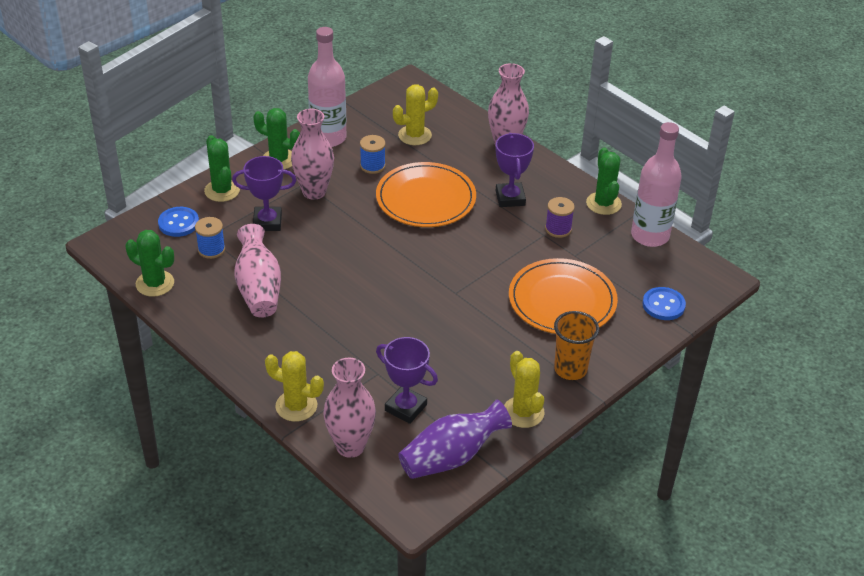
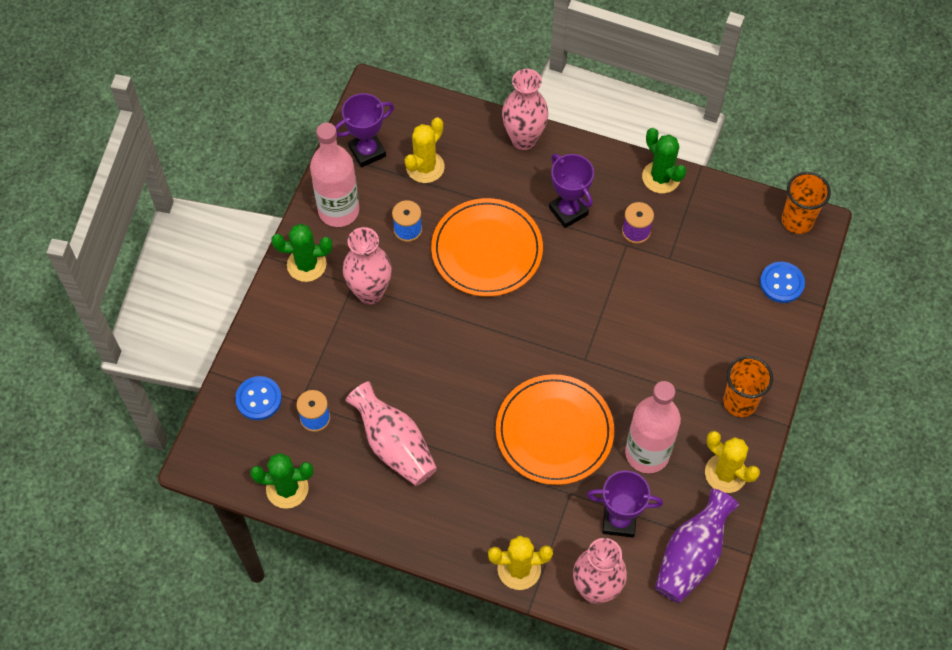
camera: 25 degrees left, 20 degrees up
green cactus [204,135,240,202] -> none
purple trophy [232,156,296,231] -> purple trophy moved to [335,93,394,168]
orange plate [509,258,618,334] -> orange plate moved to [496,374,614,485]
pink bottle [631,122,682,247] -> pink bottle moved to [625,381,681,473]
none -> orange cup [782,172,831,234]

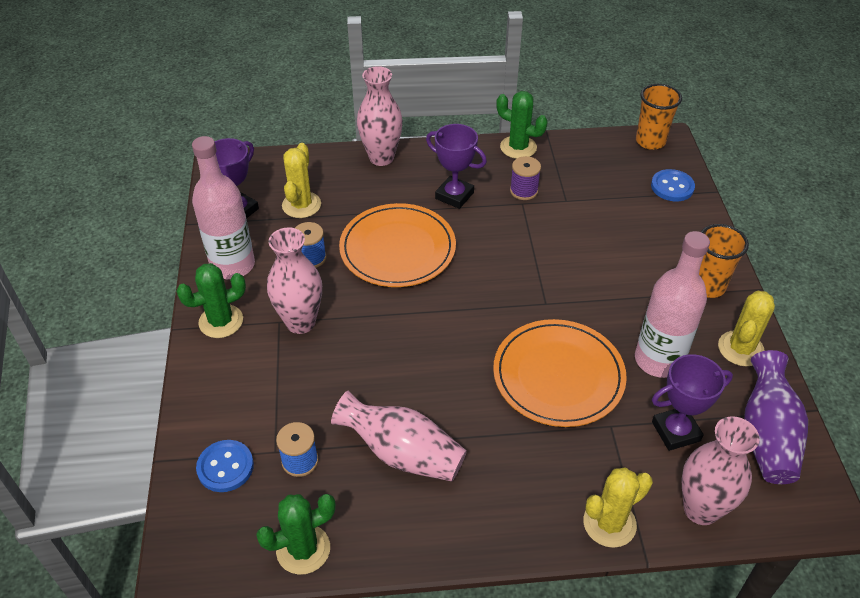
camera: 25 degrees left, 15 degrees down
yellow cactus [705,431,760,493] -> yellow cactus turned 75 degrees counterclockwise [718,291,775,366]

